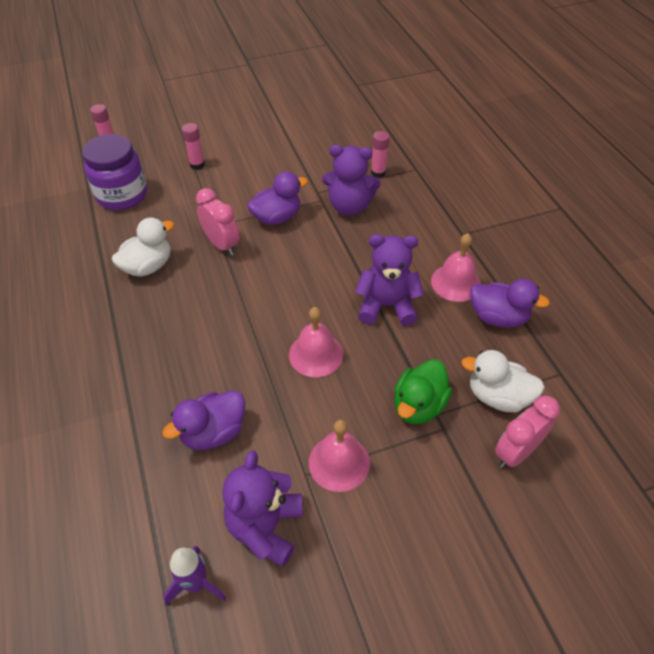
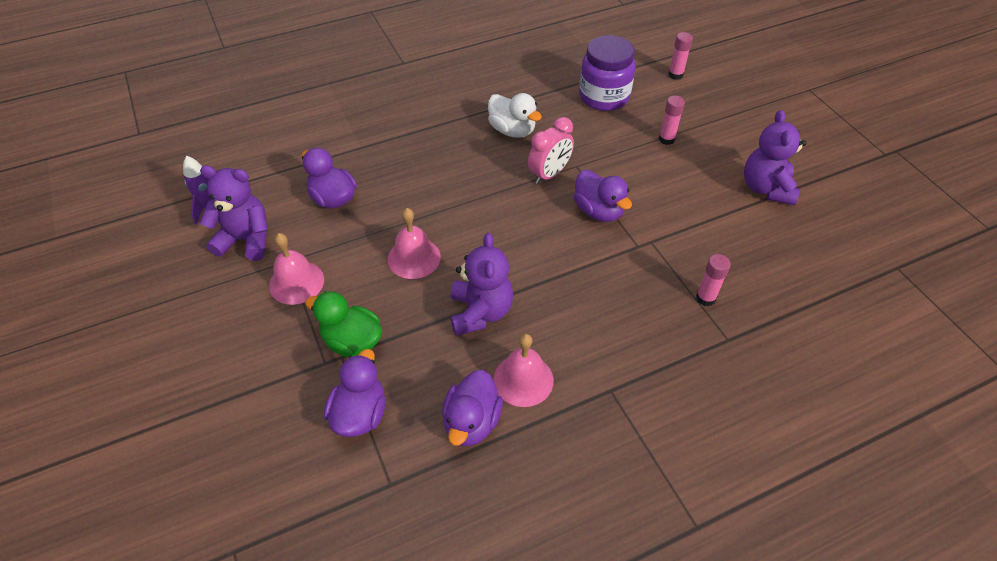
camera: 85 degrees right, 0 degrees up
purple teddy bear [322,145,381,216] -> purple teddy bear moved to [744,110,806,205]
white duck [461,350,545,412] -> purple duck [324,349,386,437]
pink clock [495,396,560,468] -> none

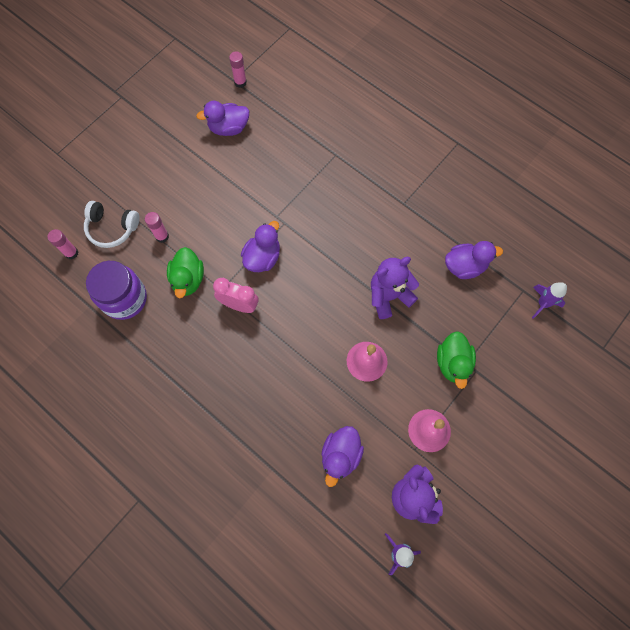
camera: 115 degrees left, 20 degrees up
purple duck [324,349,386,437] -> purple duck moved to [196,101,249,136]
white duck [488,93,542,138] -> none
pink bell [493,334,554,407] -> none
pink glue stick [696,254,731,306] -> pink glue stick moved to [229,51,247,88]
purple teddy bear [744,110,806,205] -> none
none -> white headphones [84,201,140,248]
none -> green duck [167,247,204,298]
none -> purple rocket [532,282,567,319]

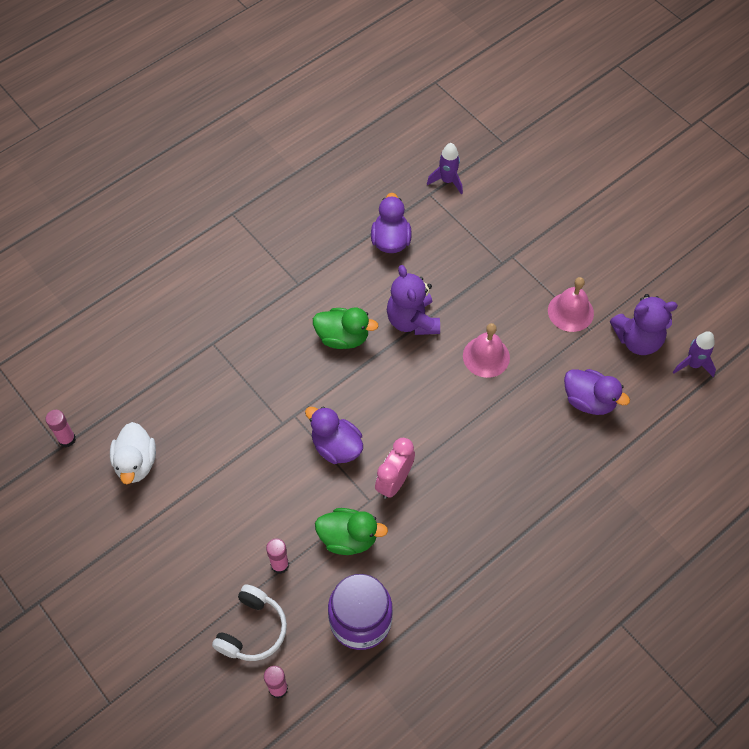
camera: 80 degrees left, 10 degrees down
purple duck [196,101,249,136] -> white duck [110,422,156,484]
green duck [437,331,476,389] -> green duck moved to [313,307,379,349]

